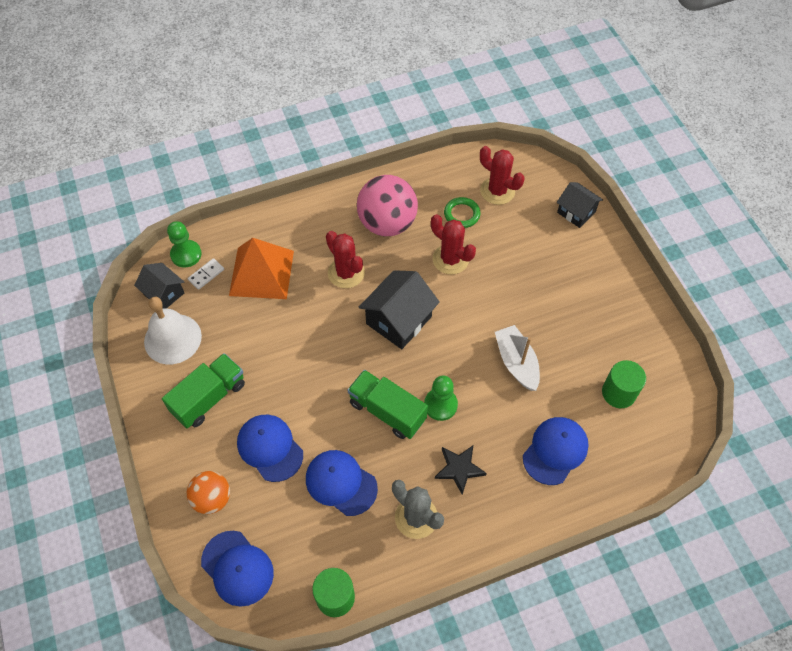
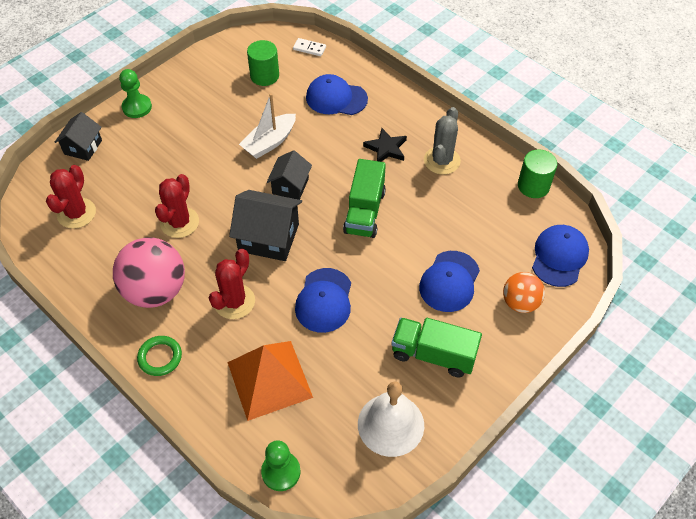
camera: 115 degrees left, 5 degrees down
black house [134,263,184,309] -> black house moved to [267,150,312,200]
white domino [188,258,224,290] -> white domino moved to [293,38,326,56]
blue cap [306,450,378,516] -> blue cap moved to [295,268,351,333]
green pawn [424,376,458,421] -> green pawn moved to [119,69,152,118]
green ring [444,197,480,228] -> green ring moved to [137,336,182,376]

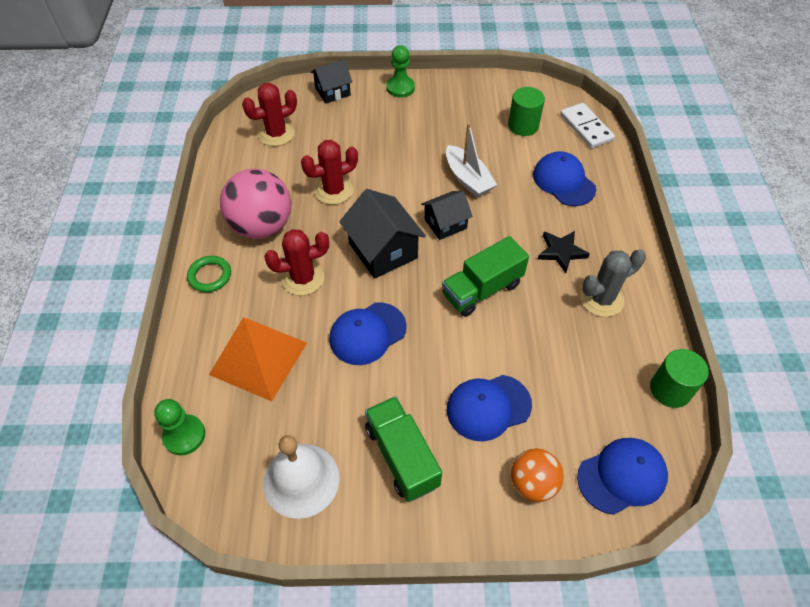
camera: 45 degrees right, 0 degrees up
white boat [239,93,296,159] -> white boat turned 120 degrees counterclockwise [446,123,497,197]
white domino [293,38,326,56] -> white domino [560,103,615,148], size x1.69

